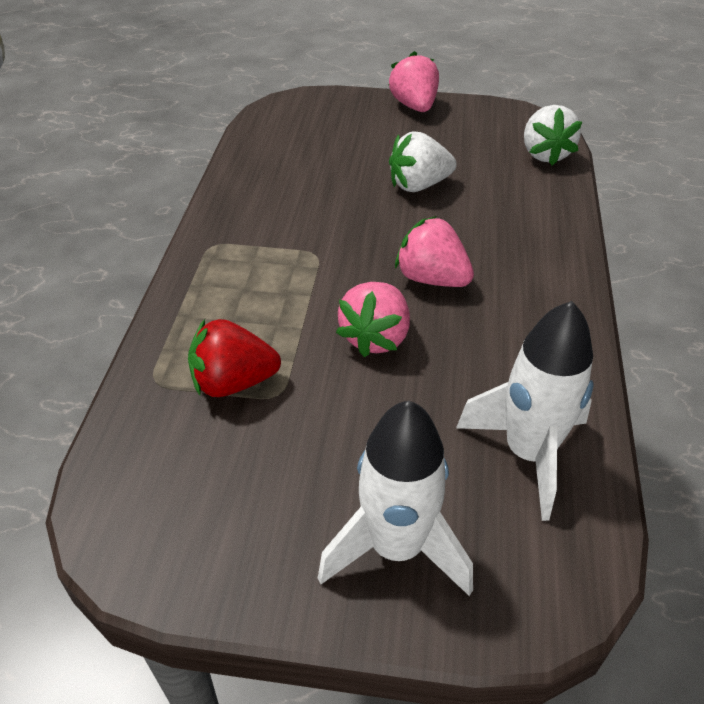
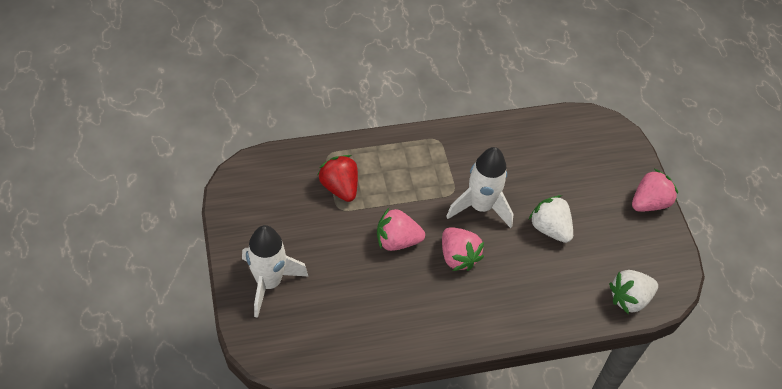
camera: 65 degrees right, 10 degrees up
pink strawberry [395,216,474,287] -> pink strawberry turned 135 degrees clockwise [442,227,484,271]
white rocket [456,301,594,521] -> white rocket moved to [446,147,513,228]

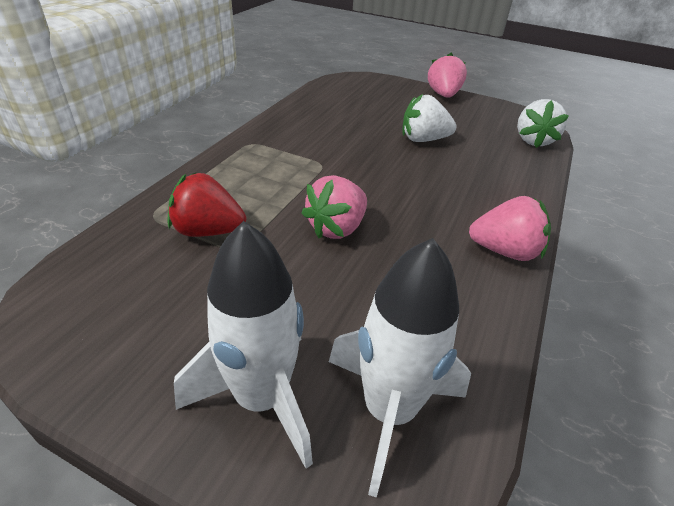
camera: 50 degrees left, 15 degrees down
pink strawberry [442,227,484,271] -> pink strawberry moved to [469,196,551,261]
white rocket [446,147,513,228] -> white rocket moved to [329,238,471,498]

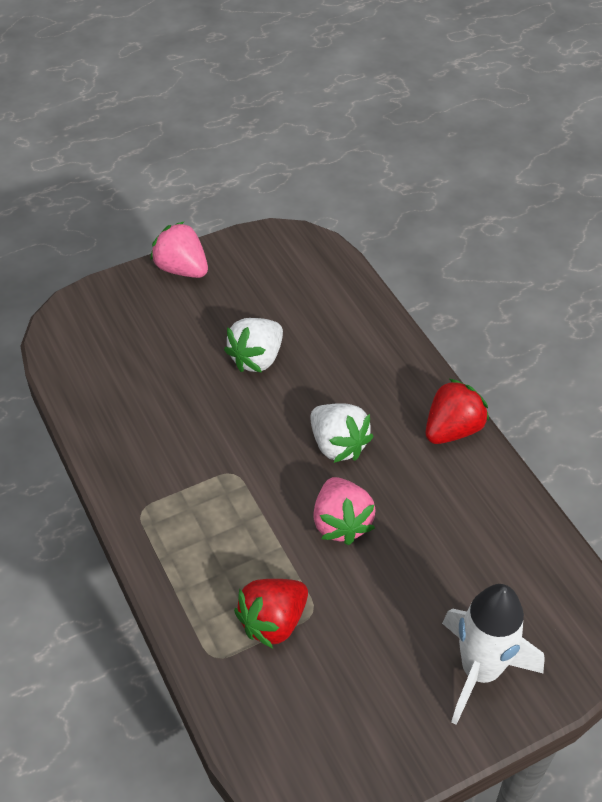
camera: 50 degrees left, 10 degrees up
white rocket [329,238,471,498] -> none
pink strawberry [469,196,551,261] -> red strawberry [425,379,489,444]
white strawberry [517,99,569,148] -> white strawberry moved to [310,403,374,463]

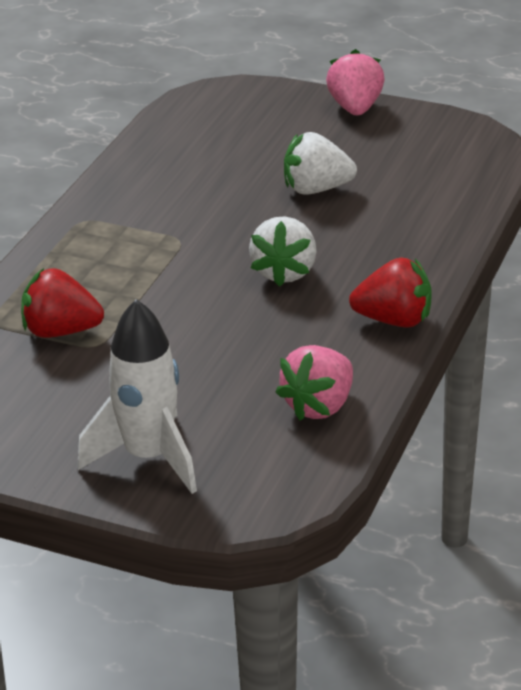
camera: 50 degrees right, 15 degrees down
pink strawberry [313,477,376,545] -> pink strawberry moved to [276,345,353,421]

